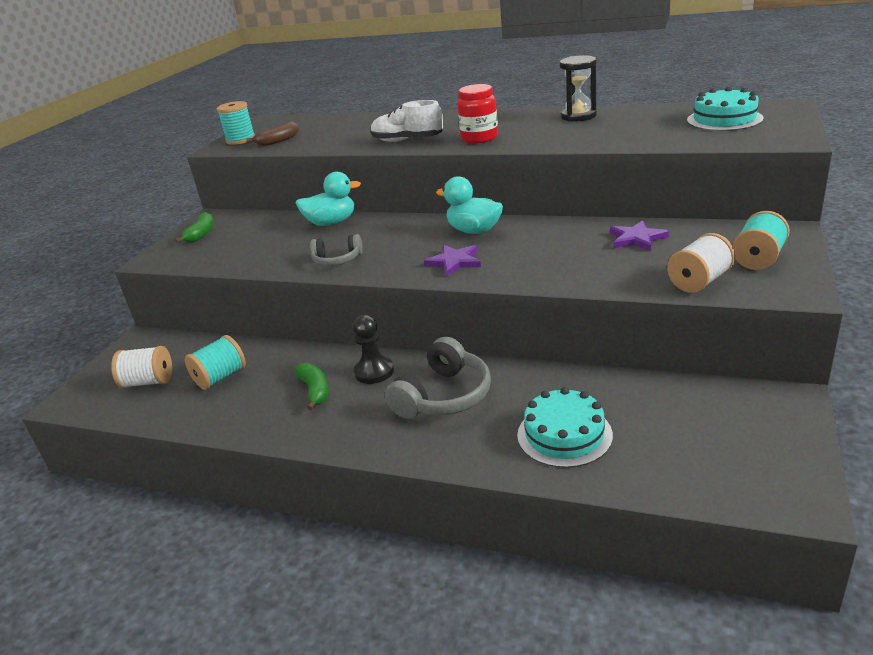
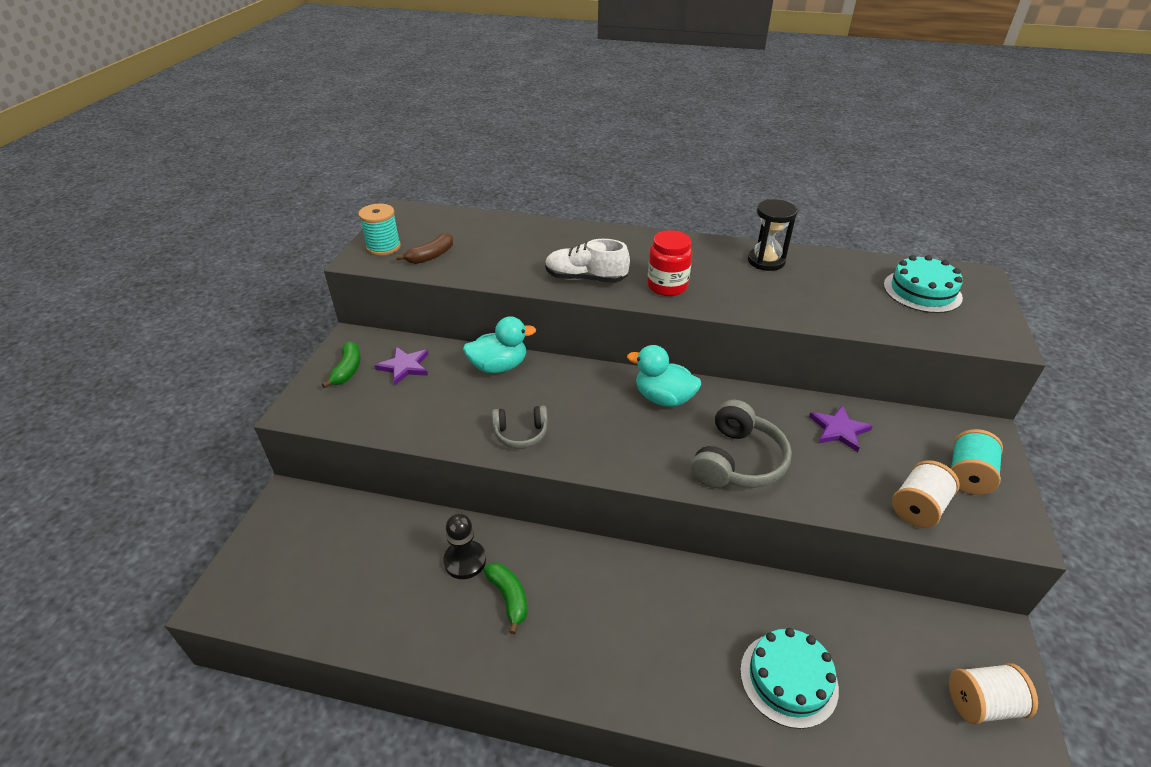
camera: 10 degrees left, 10 degrees up
white spool [111,346,172,388] -> white spool moved to [949,663,1038,724]
turquoise spool [185,335,246,390] -> none
black pawn [353,315,394,384] -> black pawn moved to [443,514,486,579]
grey headphones [385,337,491,419] -> grey headphones moved to [691,400,792,488]
purple star [424,245,481,277] -> purple star moved to [375,347,428,385]

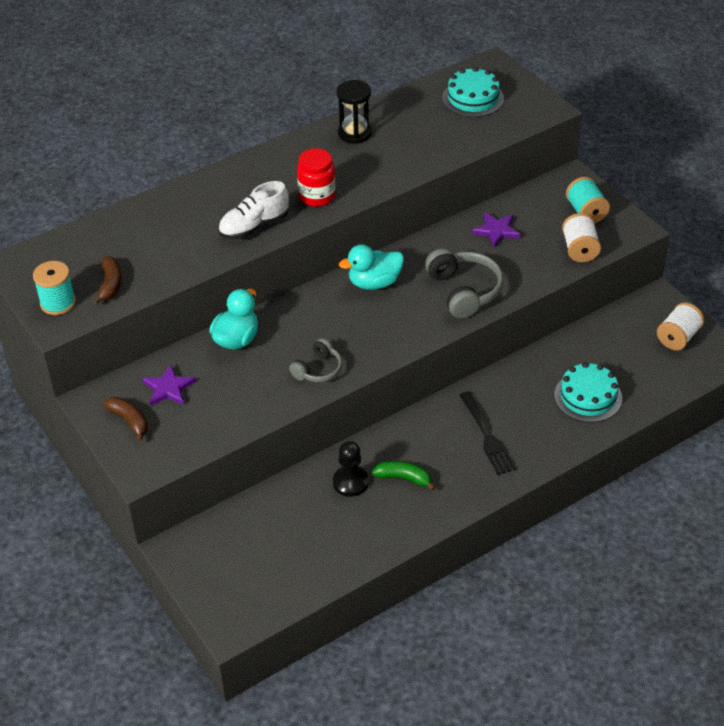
camera: 45 degrees left, 5 degrees up
green banana [322,341,361,388] -> brown banana [103,397,148,442]
none -> black fork [459,391,517,475]

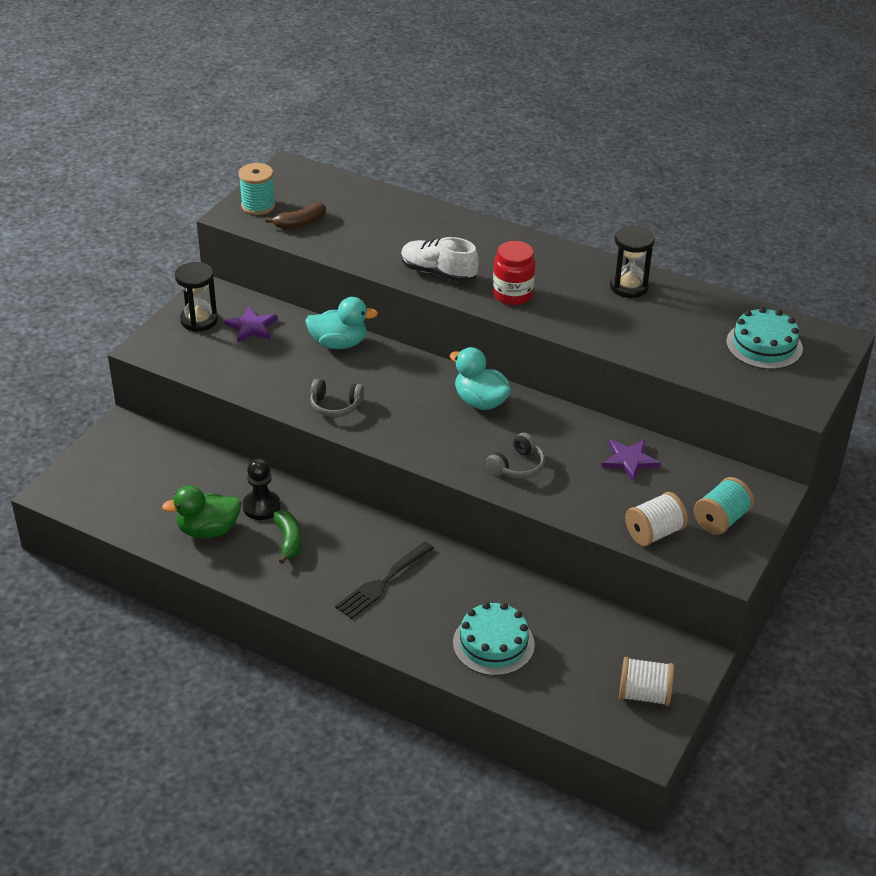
camera: 60 degrees right, 5 degrees down
brown banana [103,397,148,442] -> black hourglass [175,262,218,332]
grey headphones [425,248,504,319] -> grey headphones [486,433,545,479], size x0.61
none -> green duck [162,486,241,538]

